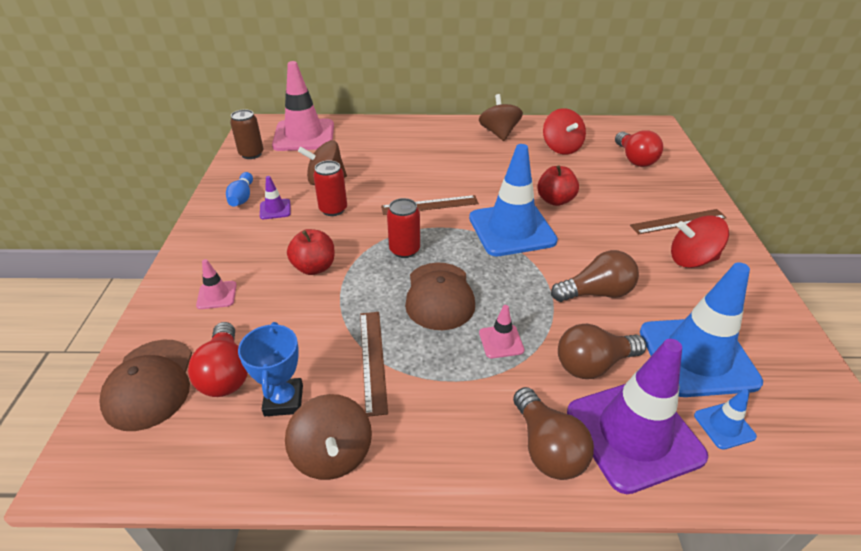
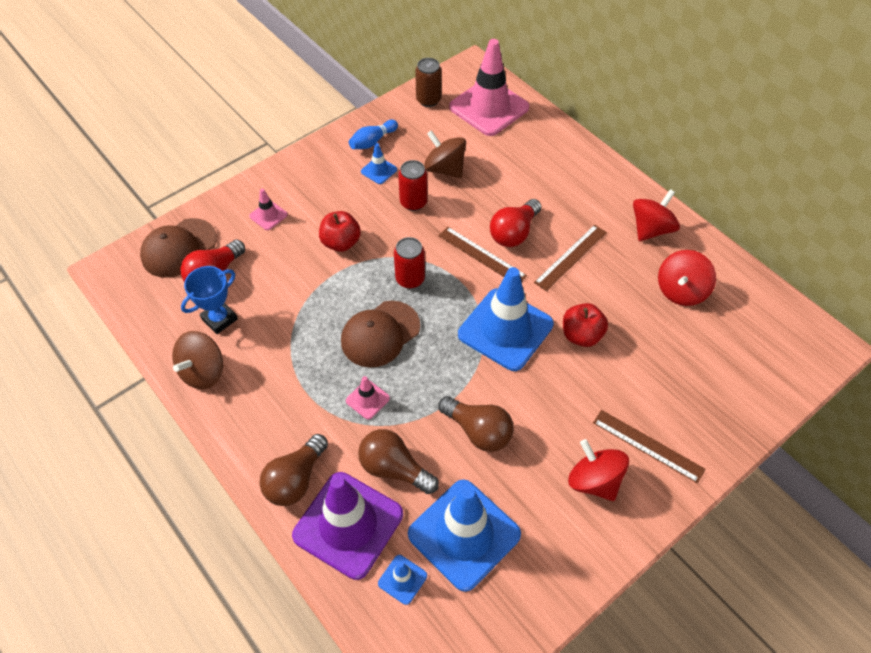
camera: 50 degrees right, 15 degrees up
purple traffic cone [260,176,291,219] -> blue traffic cone [361,143,397,184]
brown ruler [360,312,388,417] -> brown ruler moved to [534,225,607,291]
brown spinning top [479,94,523,141] -> red spinning top [633,189,680,241]
red light bulb [615,130,663,167] -> red light bulb moved to [490,199,541,247]

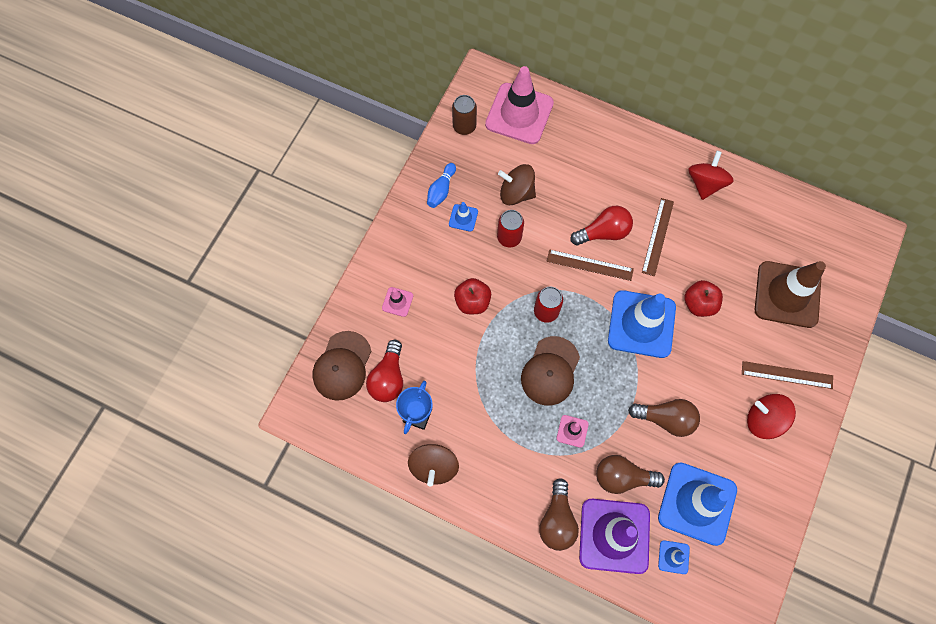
camera: 25 degrees left, 15 degrees up
red light bulb [490,199,541,247] -> red light bulb turned 120 degrees counterclockwise [571,206,633,246]
red spinning top [658,250,716,306] -> none
none -> brown traffic cone [755,261,826,328]

